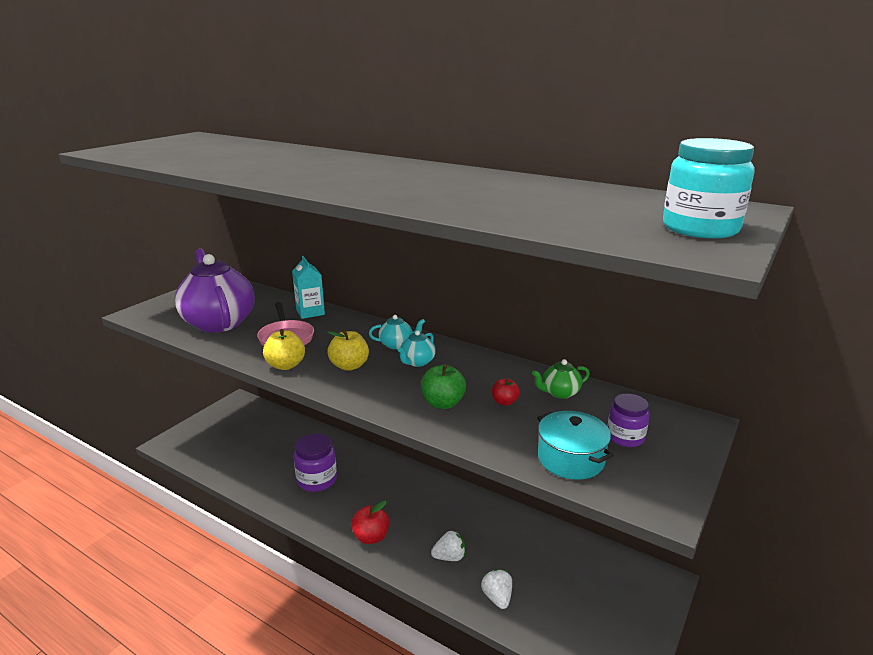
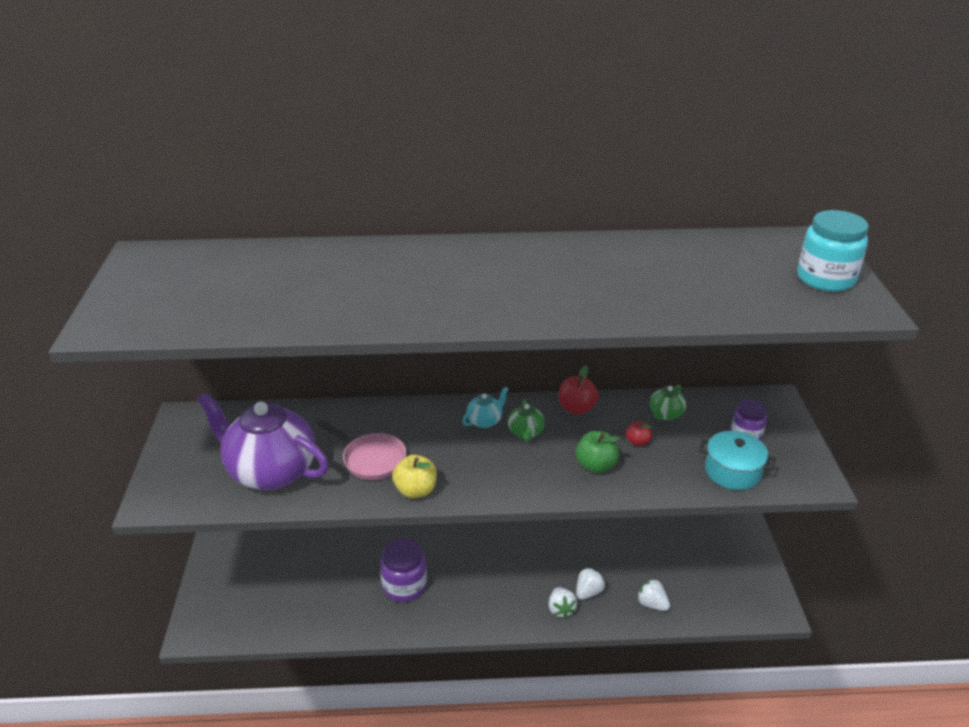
camera: 35 degrees left, 10 degrees up
turquoise carton [292,256,325,319] -> none
yellow apple [327,329,369,371] -> none
red apple [351,501,389,544] -> red apple moved to [559,365,599,415]
turquoise teapot [398,330,436,367] -> green teapot [508,399,545,441]
none -> white strawberry [549,587,577,619]

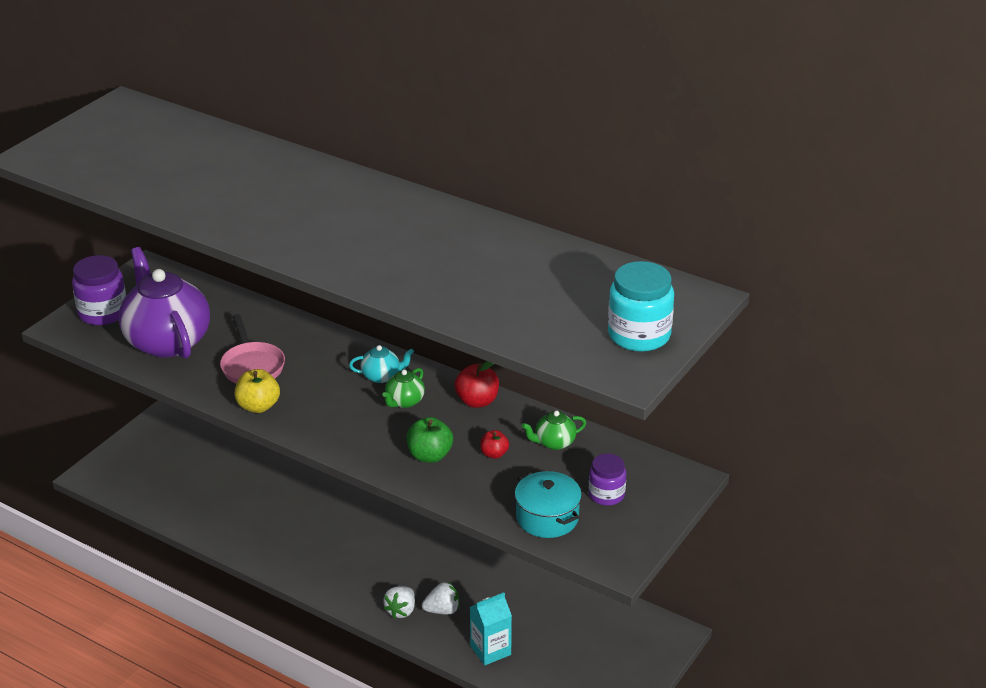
camera: 35 degrees right, 0 degrees up
purple jar [380,538,427,602] -> purple jar moved to [72,255,126,325]
white strawberry [637,579,670,611] -> turquoise carton [470,592,512,665]

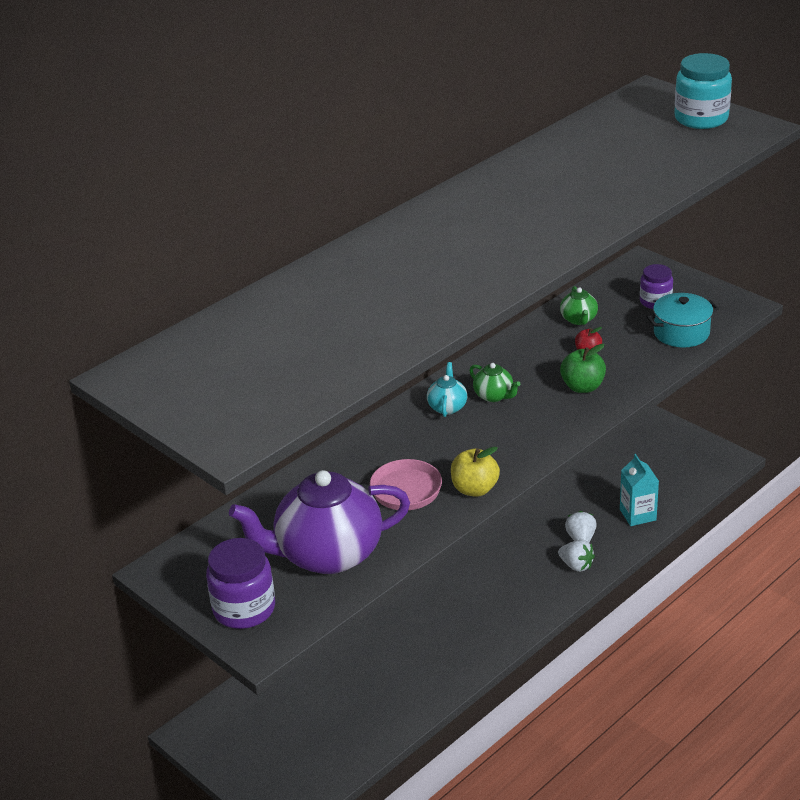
camera: 75 degrees left, 0 degrees up
red apple [454,361,499,408] -> none

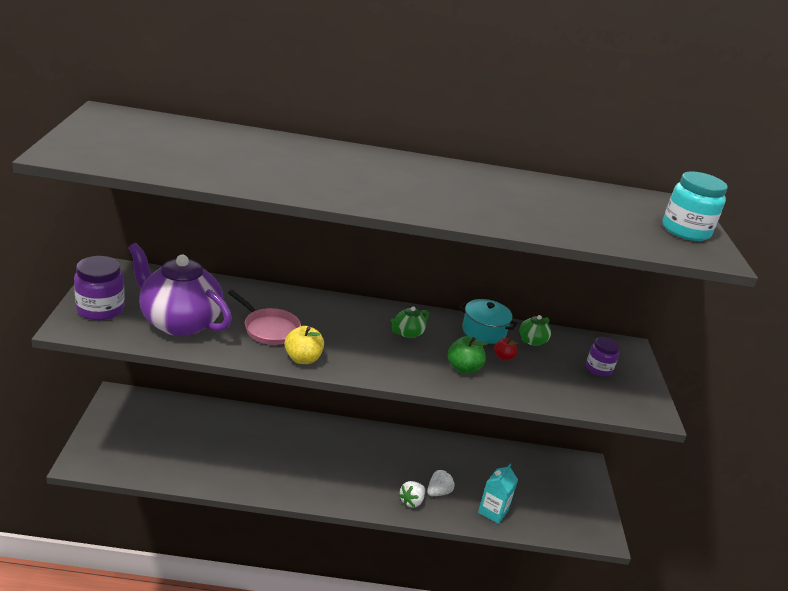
camera: 40 degrees right, 5 degrees down
turquoise teapot [427,362,467,417] -> none
green teapot [469,363,520,402] -> green teapot turned 45 degrees clockwise [391,306,429,338]
white strawberry [558,540,595,572] -> white strawberry turned 45 degrees clockwise [399,481,425,508]
turquoise pot [647,293,719,348] -> turquoise pot moved to [459,299,518,344]

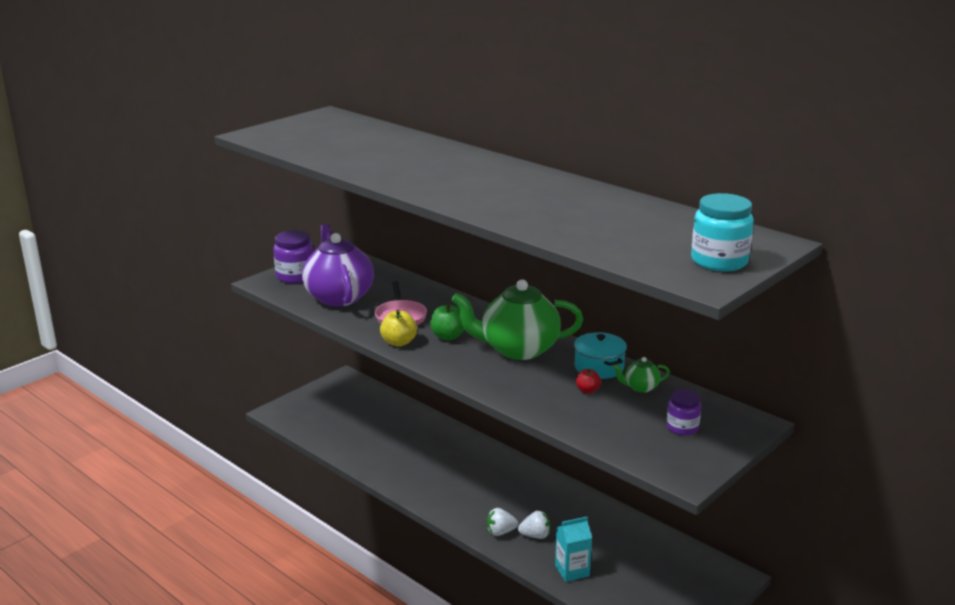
camera: 45 degrees right, 5 degrees down
green teapot [391,306,429,338] -> green teapot [451,280,583,360], size x2.35
green apple [448,336,488,374] -> green apple moved to [430,303,465,340]

